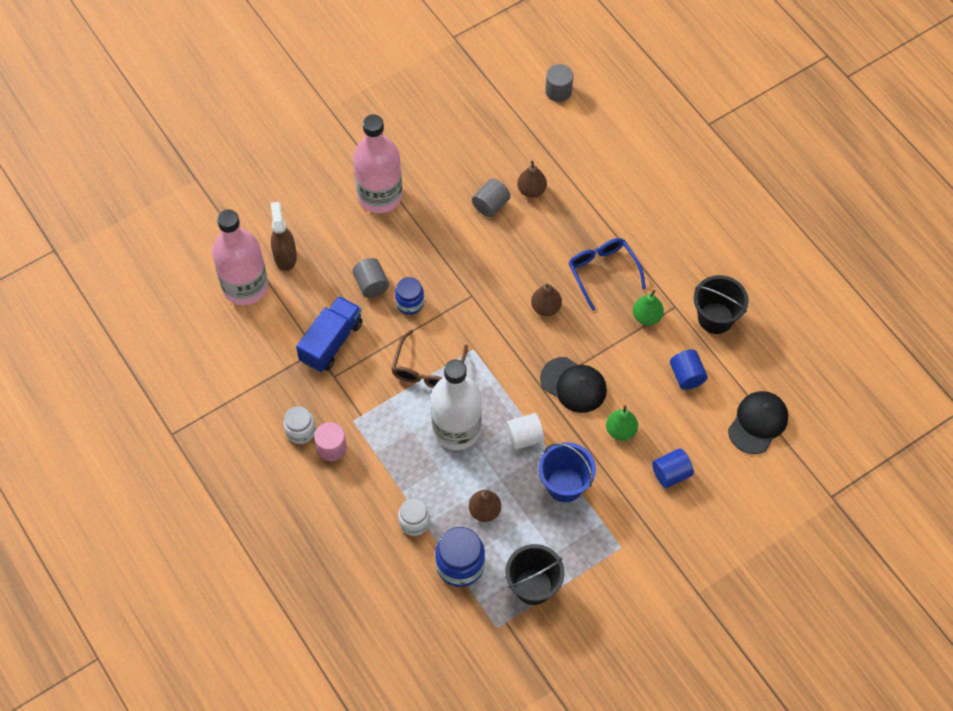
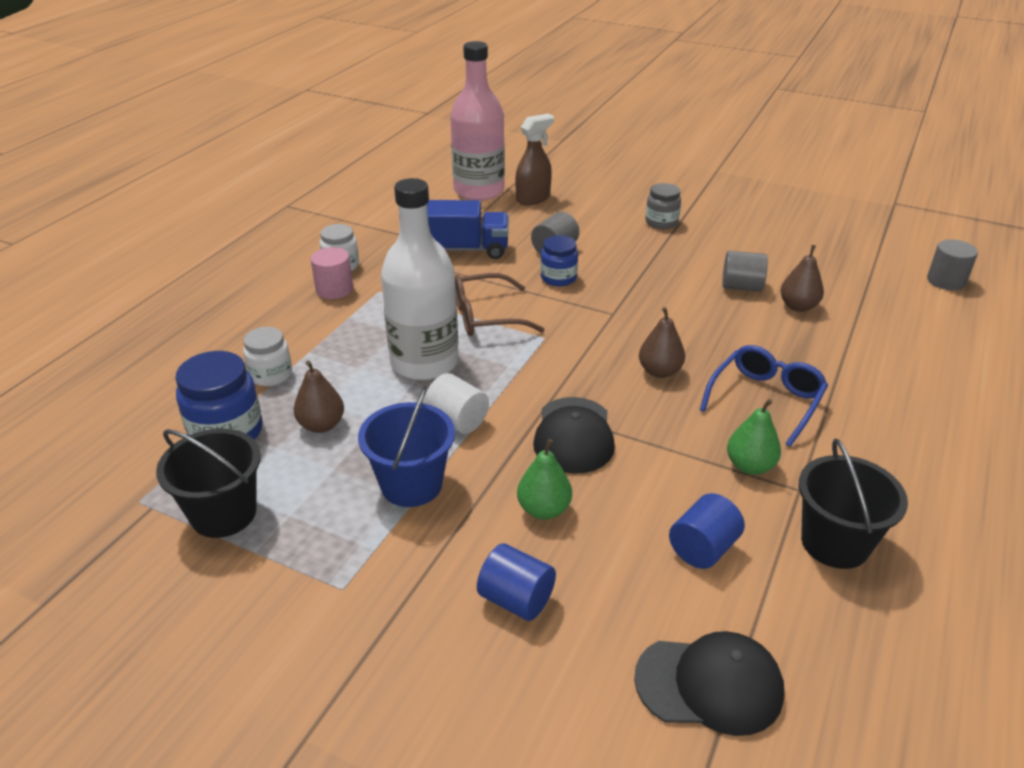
camera: 60 degrees right, 25 degrees down
pink bottle [353,114,403,213] -> grey jar [645,183,681,229]

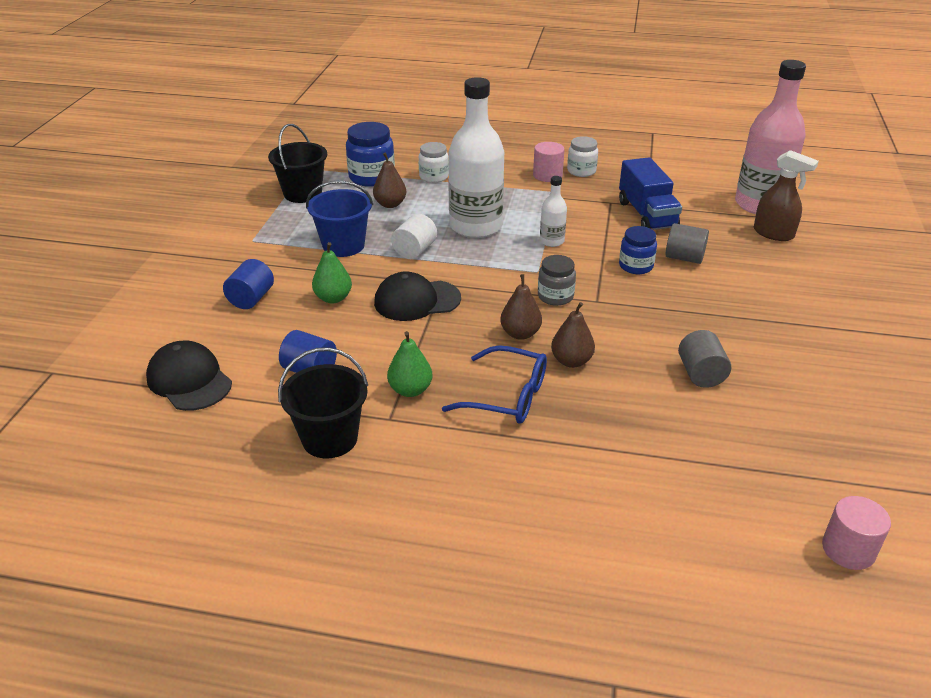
camera: 75 degrees right, 0 degrees up
brown glasses [455,273,545,336] -> white bottle [540,176,567,247]
black cap [634,631,784,736] -> black cap turned 150 degrees clockwise [146,340,232,411]
grey jar [645,183,681,229] -> grey jar moved to [538,255,576,306]
brown pear [780,245,824,312] -> brown pear moved to [551,302,595,368]
grey cylinder [927,239,978,291] -> pink cylinder [822,496,891,570]

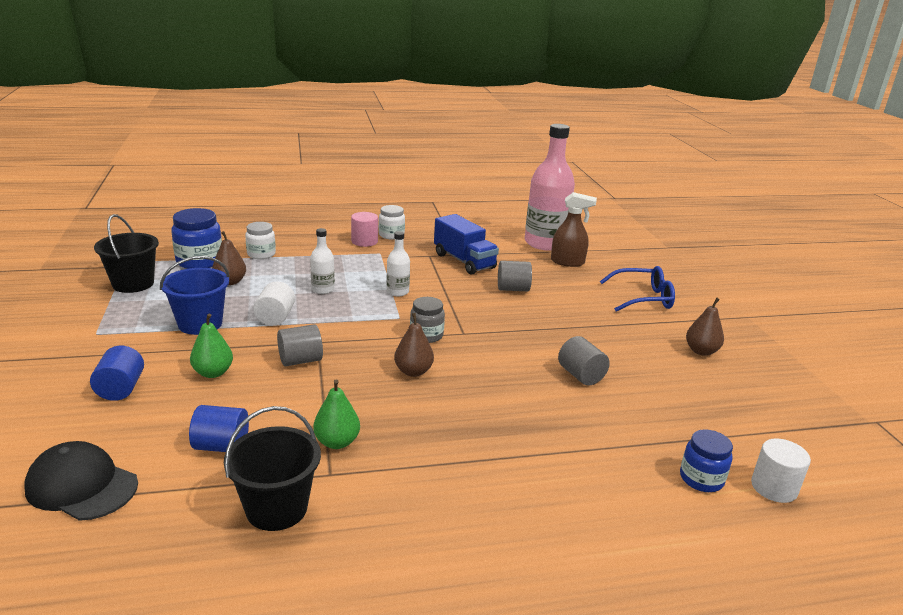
camera: 25 degrees left, 10 degrees down
black cap [374,271,461,321] -> grey cylinder [277,324,323,367]
blue glasses [442,345,547,424] -> blue glasses moved to [600,266,675,312]
white bottle [448,77,504,238] -> white bottle [310,228,335,294], size x0.46
brown pear [551,302,595,368] -> brown pear moved to [686,298,724,356]
blue jar [619,226,657,274] -> blue jar moved to [680,429,733,492]
pink cylinder [822,496,891,570] -> white cylinder [751,438,811,503]

